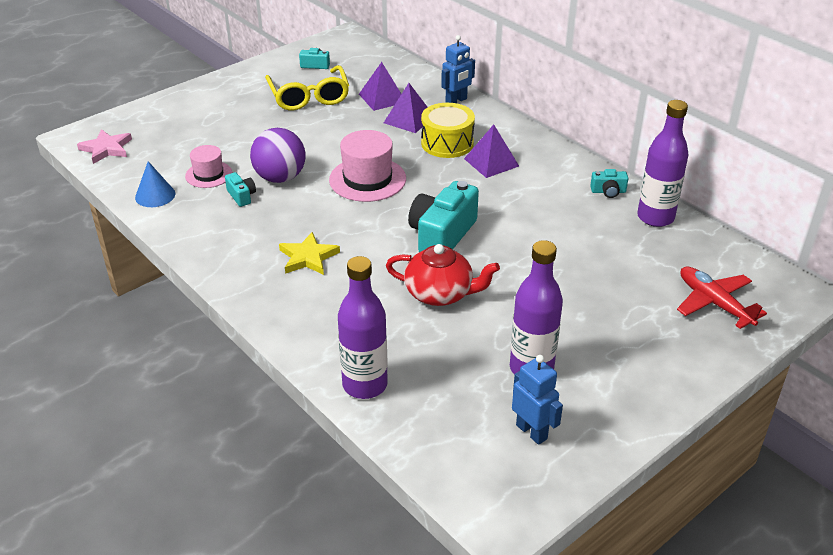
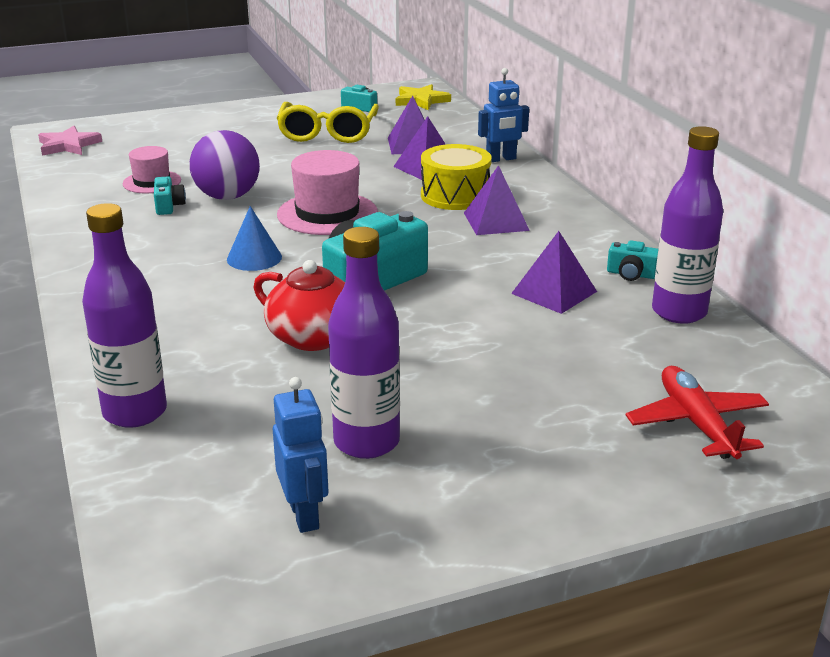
camera: 20 degrees right, 10 degrees down
blue cone [135,161,175,207] -> blue cone moved to [227,206,282,271]
yellow star [279,232,340,275] -> yellow star moved to [396,84,451,110]
none -> purple pyramid [511,231,597,314]

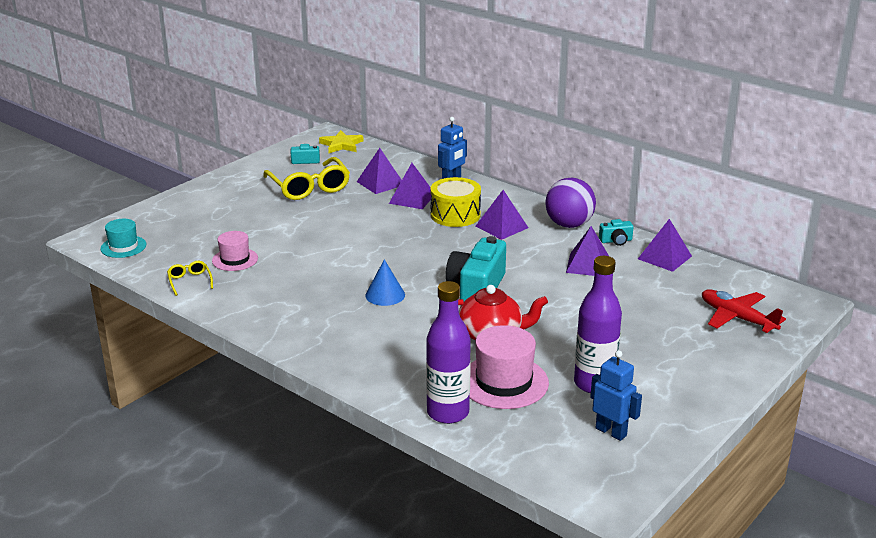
camera: 30 degrees left, 0 degrees up
pink star [38,126,102,156] -> turquoise hat [100,219,146,258]
turquoise camera [154,176,186,215] -> none
purple ball [190,130,260,200] -> purple ball moved to [545,178,596,228]
pink hat [277,150,378,235] -> pink hat moved to [470,325,549,409]
purple bottle [652,126,723,324] -> purple pyramid [638,219,692,272]
none -> yellow glasses [167,261,213,296]

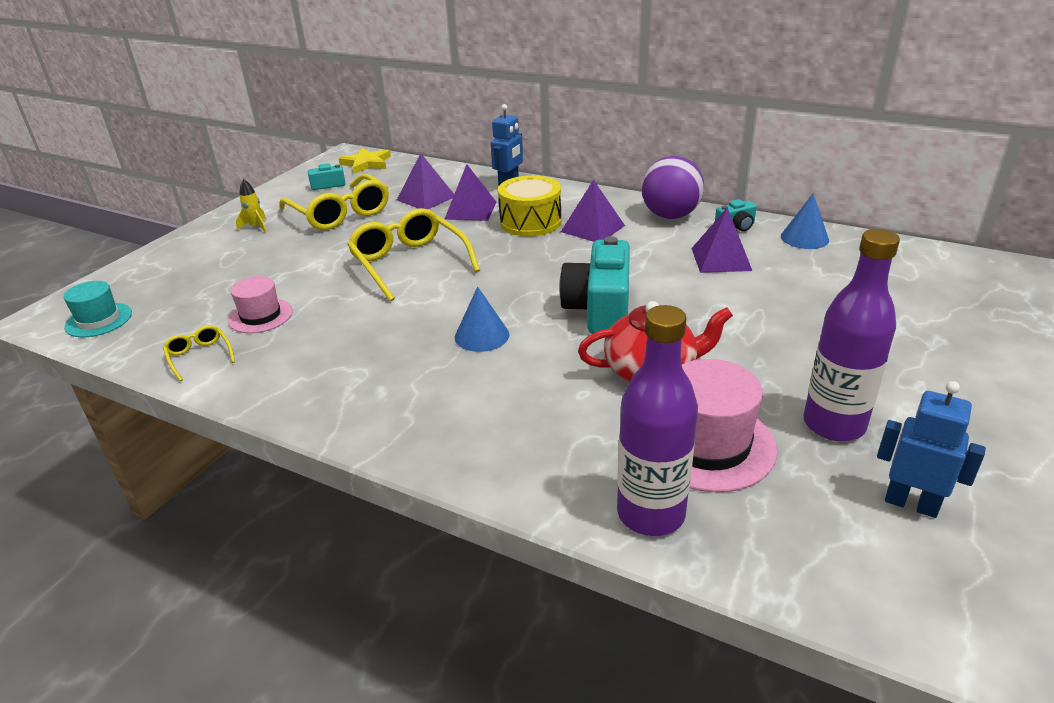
camera: 10 degrees left, 5 degrees up
purple pyramid [638,219,692,272] -> blue cone [781,194,829,249]
red plane [702,289,786,333] -> none
none -> yellow rocket [236,179,267,233]
none -> yellow glasses [347,208,480,302]

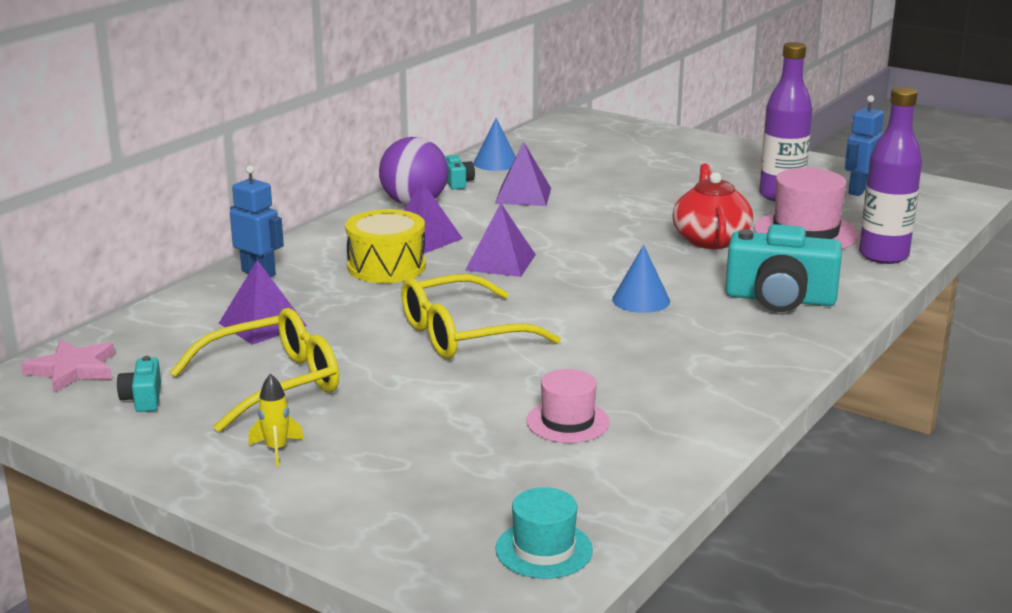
camera: 85 degrees left, 10 degrees down
yellow glasses [163,325,235,381] -> none
yellow star [339,148,391,174] -> pink star [21,340,115,393]
purple pyramid [445,164,496,221] -> purple pyramid moved to [465,203,536,277]
turquoise camera [559,236,630,334] -> turquoise camera moved to [725,224,842,312]

